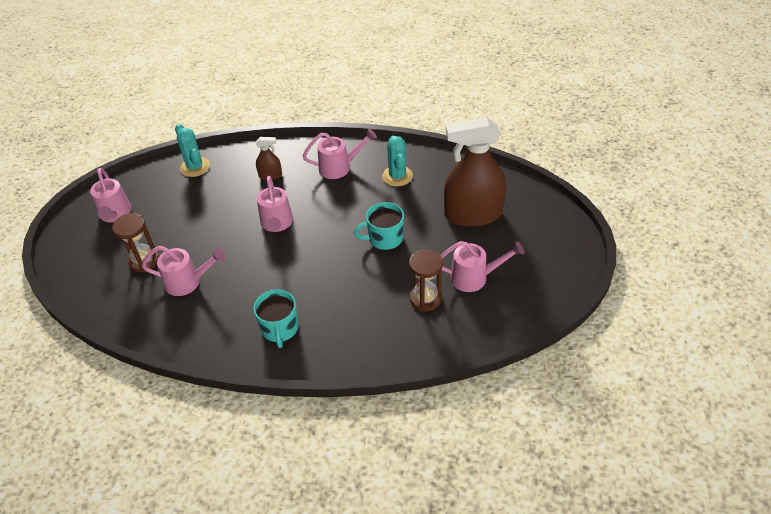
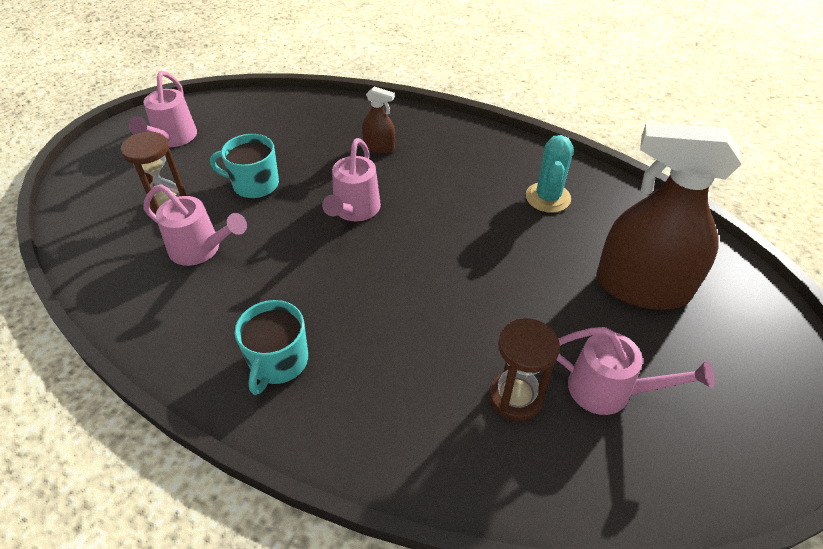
camera: 20 degrees right, 0 degrees up
turquoise cactus [175,124,210,177] -> none
pink watering can [303,128,377,179] -> none
turquoise mug [354,202,404,250] -> turquoise mug moved to [210,134,279,199]

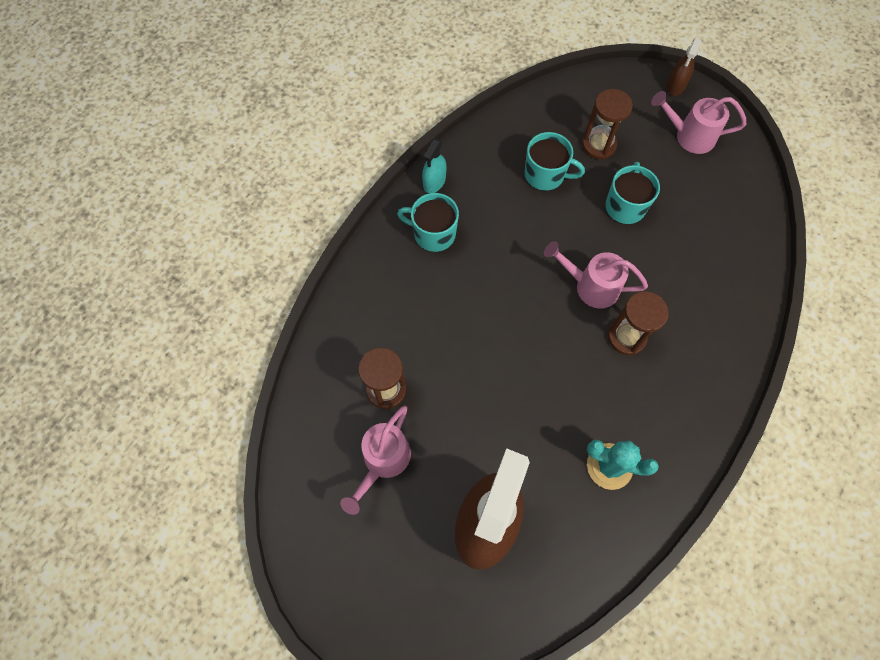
camera: 95 degrees right, 20 degrees up
pink watering can [143,184,247,266] -> turquoise mug [525,132,585,191]
brown spray bottle [362,86,395,153] -> brown spray bottle moved to [667,38,702,96]
none -> turquoise spray bottle [422,139,447,193]
none -> brown hourglass [608,291,669,355]

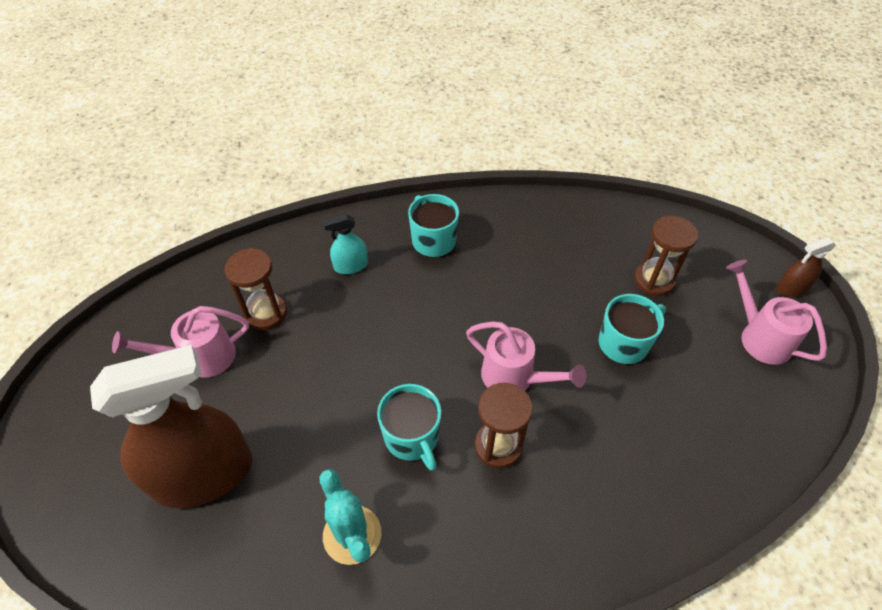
camera: 45 degrees right, 15 degrees down
turquoise spray bottle [422,139,447,193] -> turquoise spray bottle moved to [323,214,368,274]
turquoise mug [525,132,585,191] -> turquoise mug moved to [377,384,441,471]
pink watering can [544,241,648,308] -> pink watering can turned 150 degrees clockwise [466,321,587,391]

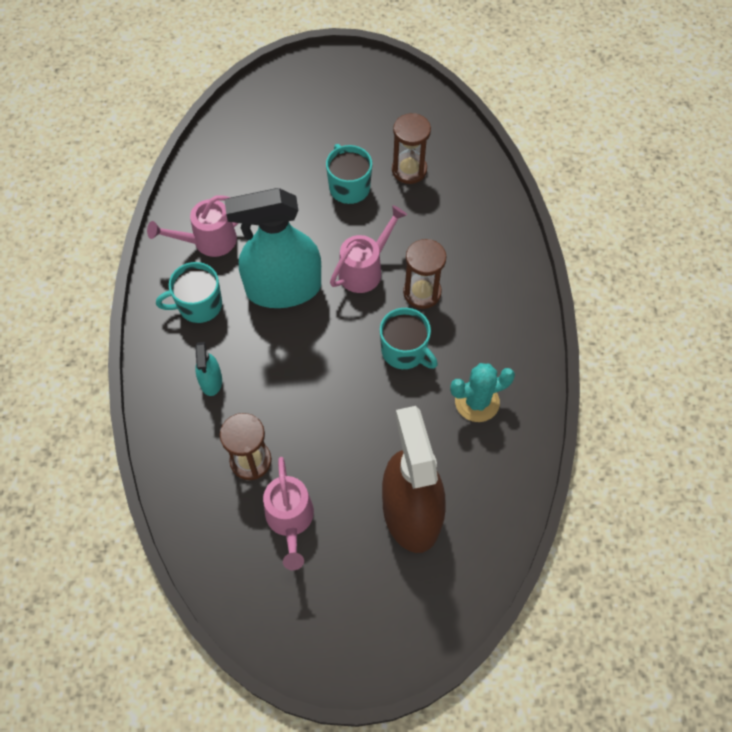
camera: 80 degrees left, 10 degrees up
turquoise mug [377,384,441,471] -> turquoise mug turned 60 degrees clockwise [380,308,438,369]
brown hourglass [634,216,698,296] -> brown hourglass moved to [392,113,431,184]
pink watering can [726,260,827,365] -> pink watering can moved to [147,195,238,257]
brown spray bottle [776,237,836,297] -> none
none -> turquoise spray bottle [224,188,321,308]

